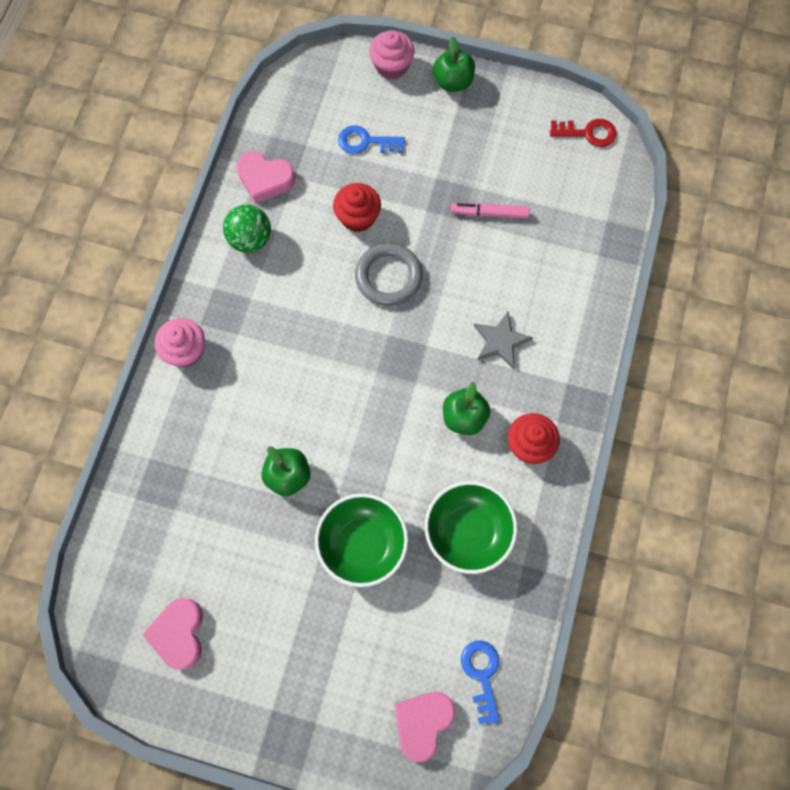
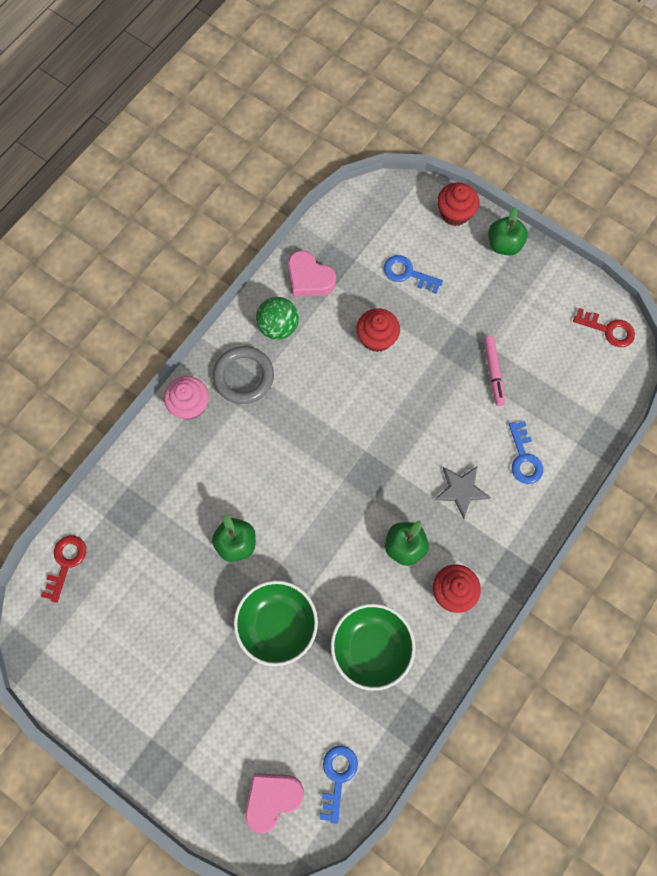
camera: 20 degrees right, 0 degrees up
pink heart [143,598,203,670] -> none
grey ring [355,243,423,306] -> grey ring moved to [213,346,274,404]
pink cupcake [369,30,414,80] -> red cupcake [437,182,479,226]
pink marker [451,203,530,218] -> pink marker turned 120 degrees counterclockwise [484,336,505,406]
none -> red key [41,535,86,603]
none -> blue key [509,421,543,484]

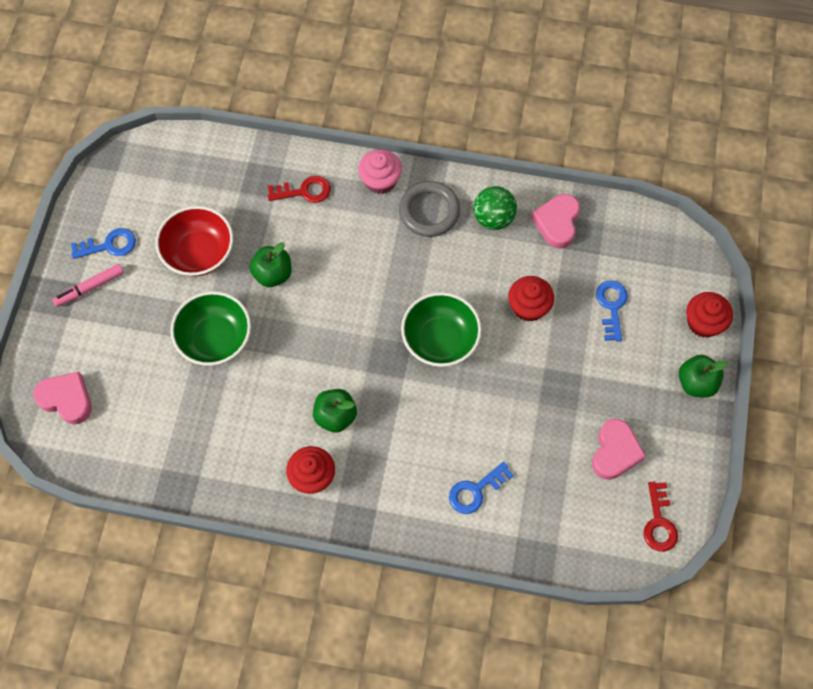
camera: 65 degrees right, 5 degrees down
red key [41,535,86,603] -> red key moved to [268,176,331,203]
blue key [320,746,358,824] -> blue key moved to [71,228,136,259]
green bowl [331,604,416,691] -> green bowl moved to [401,292,482,367]
grey star [435,467,491,519] -> none
pink marker [484,336,505,406] -> pink marker moved to [52,264,124,307]
none -> red bowl [155,206,233,277]
none -> pink heart [592,419,646,480]

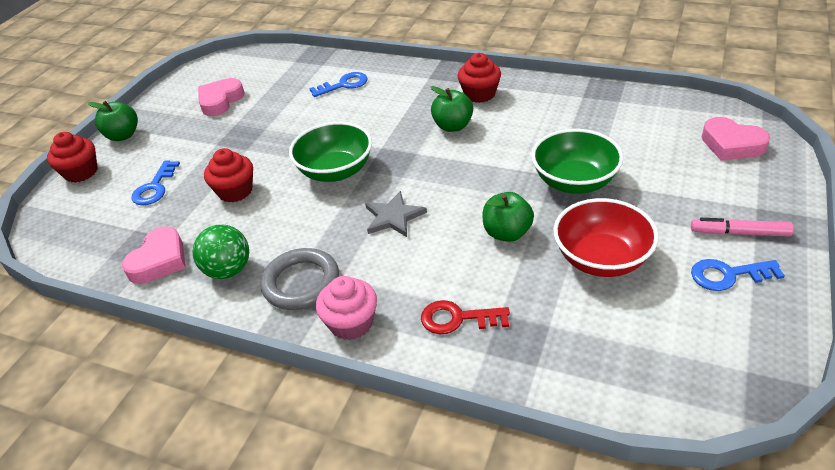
camera: 165 degrees left, 25 degrees down
pink marker [52,264,124,307] -> pink marker turned 150 degrees counterclockwise [691,218,794,237]
red key [644,482,678,552] -> none
none -> grey star [365,191,427,237]

